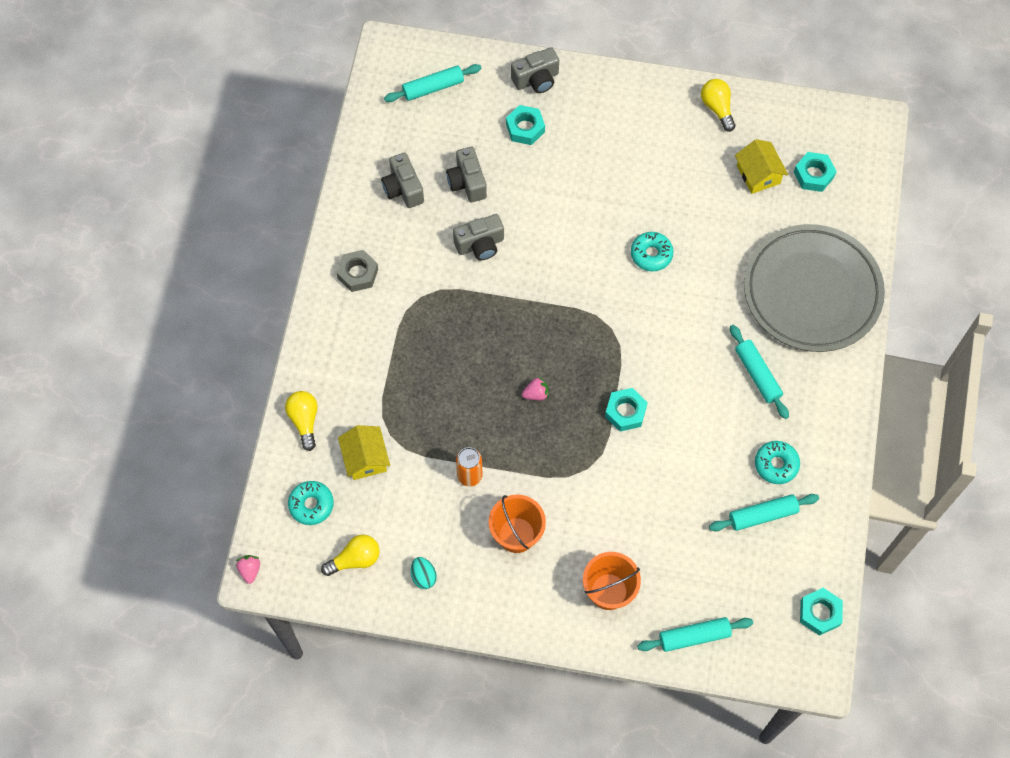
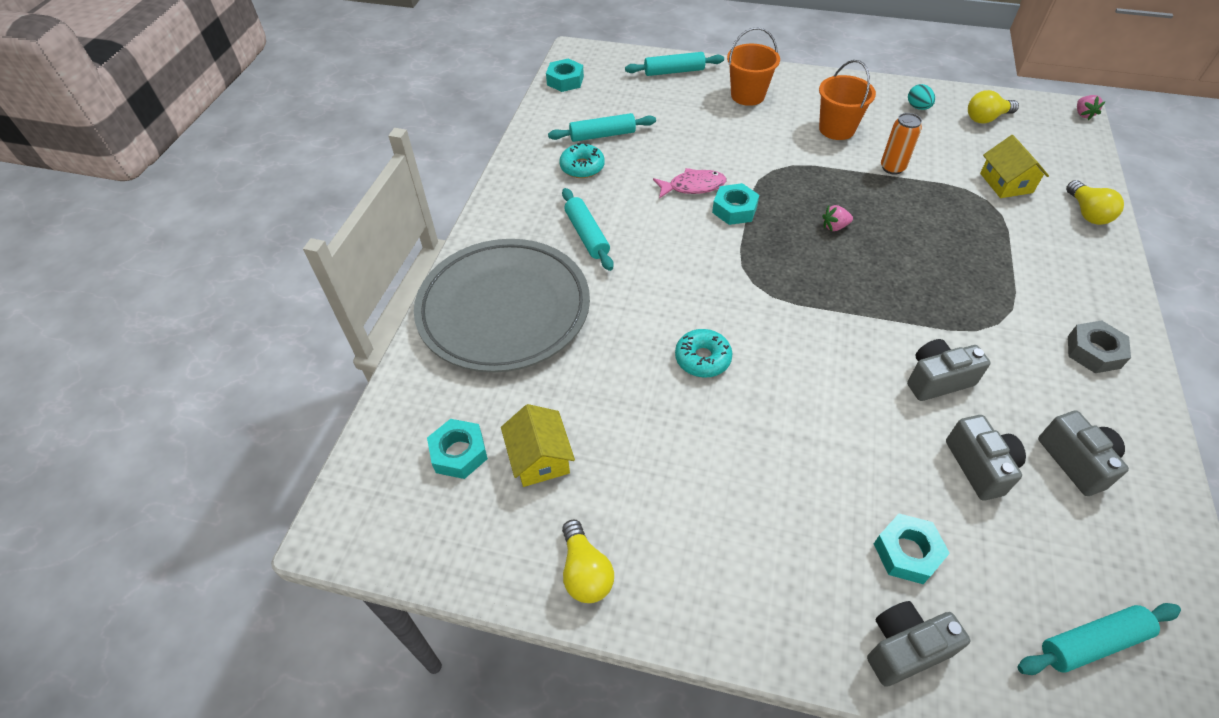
camera: 175 degrees left, 15 degrees down
turquoise donut [288,481,334,525] -> none
none -> pink fish [653,168,726,199]

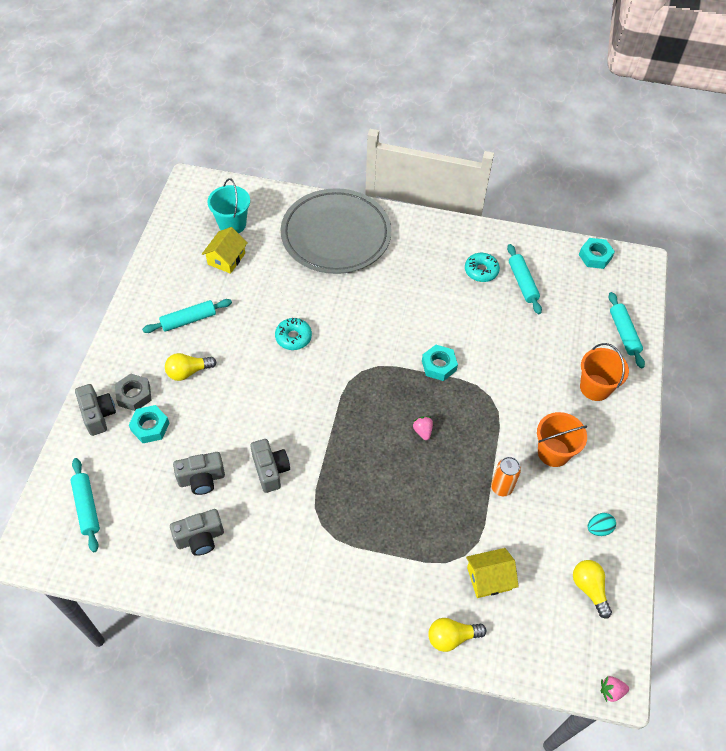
camera: 85 degrees right, 5 degrees up
turquoise nut [427,419,488,479] -> turquoise bucket [207,178,250,233]
yellow house [501,404,575,487] -> yellow house turned 45 degrees counterclockwise [202,227,248,274]
turquoise rolling pin [562,188,614,271] -> turquoise rolling pin moved to [142,299,232,333]
yellow light bulb [562,520,614,603] -> yellow light bulb moved to [165,353,217,381]
pink fish [653,168,726,199] -> none
grey nut [1068,321,1131,373] -> grey nut moved to [115,373,152,411]

